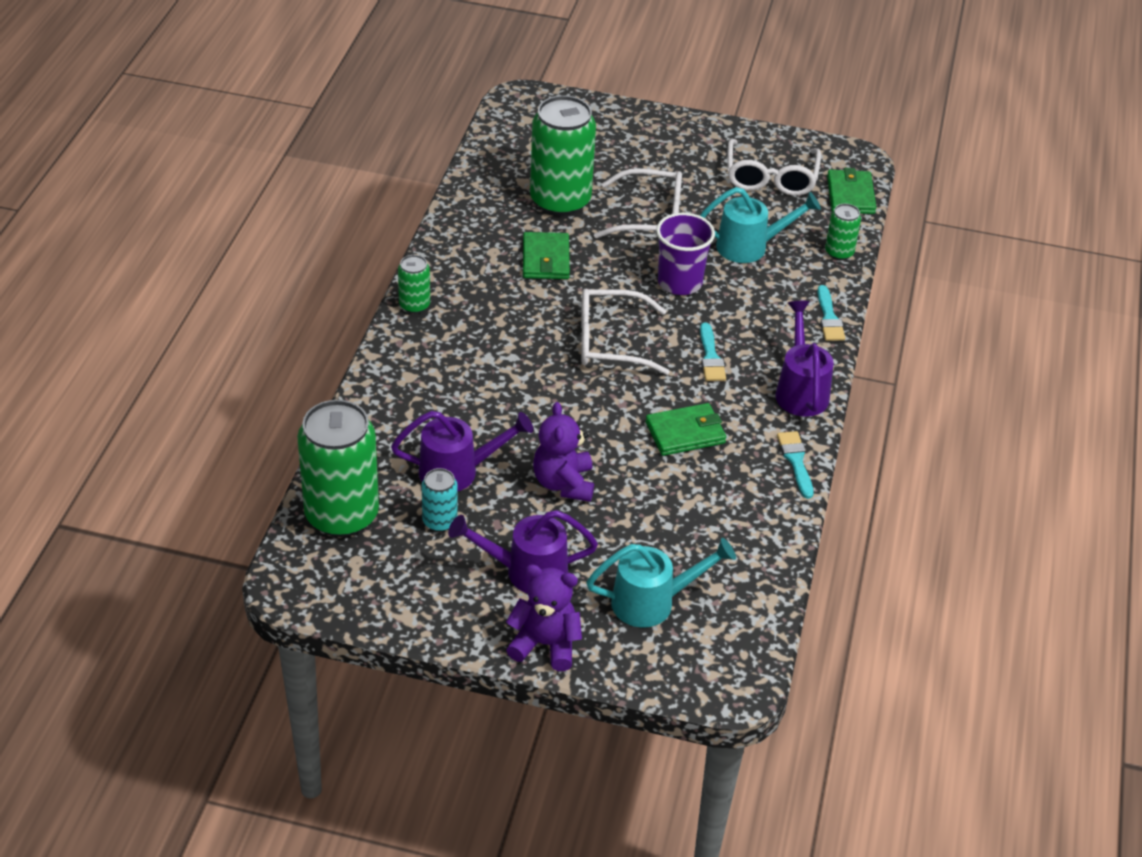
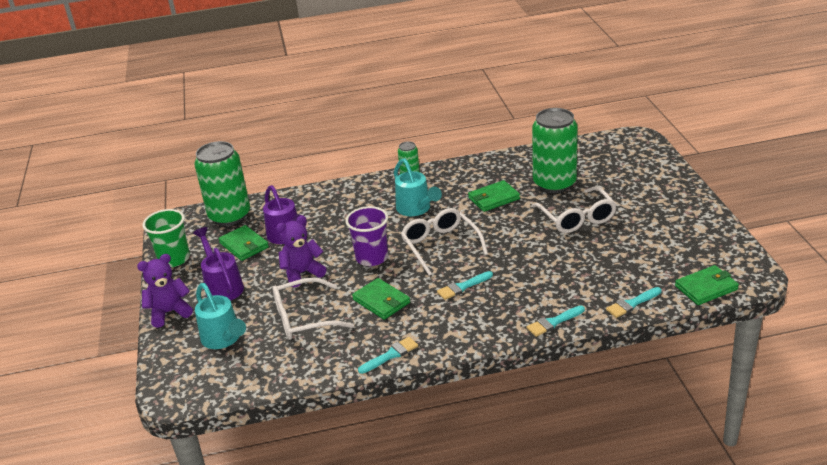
camera: 70 degrees right, 10 degrees down
turquoise can [422,468,458,532] -> green wallet [219,225,269,261]
purple teddy bear [506,564,582,671] -> purple teddy bear turned 105 degrees counterclockwise [137,254,193,328]
purple cup [656,213,715,295] -> purple cup moved to [346,206,388,266]
turquoise watering can [700,187,821,263] -> turquoise watering can moved to [394,158,442,216]
white glasses [727,139,821,196] -> white glasses moved to [272,277,354,340]
purple watering can [775,301,834,417] -> none
green can [825,204,861,260] -> turquoise brush [606,287,662,318]
none -> green cup [143,209,190,267]

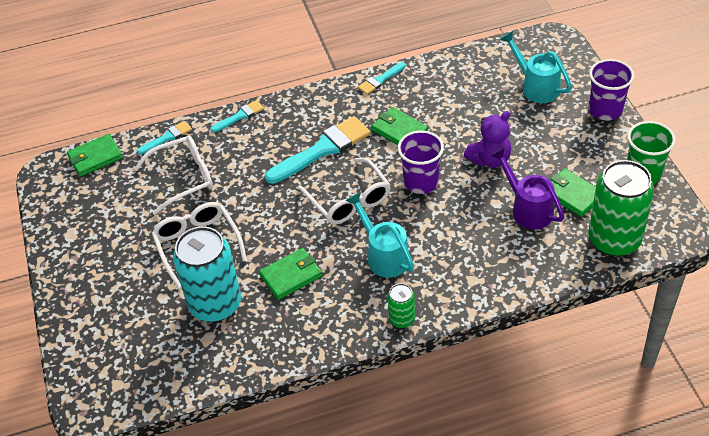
camera: 175 degrees right, 15 degrees up
purple teddy bear [137,254,193,328] -> purple cup [589,59,634,120]
purple watering can [193,227,244,301] -> none
white glasses [272,277,354,340] -> white glasses moved to [134,136,213,215]
turquoise brush [437,271,493,300] -> turquoise brush [265,116,371,184], size x1.95
green can [532,108,578,193] -> turquoise can [173,226,241,322]

